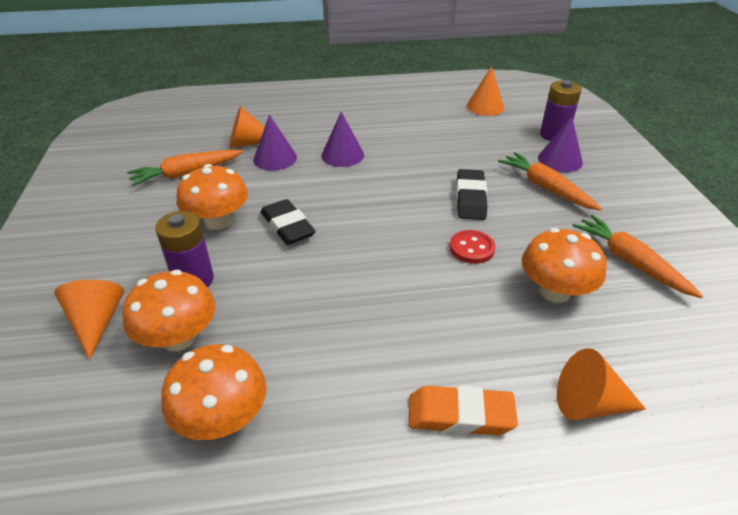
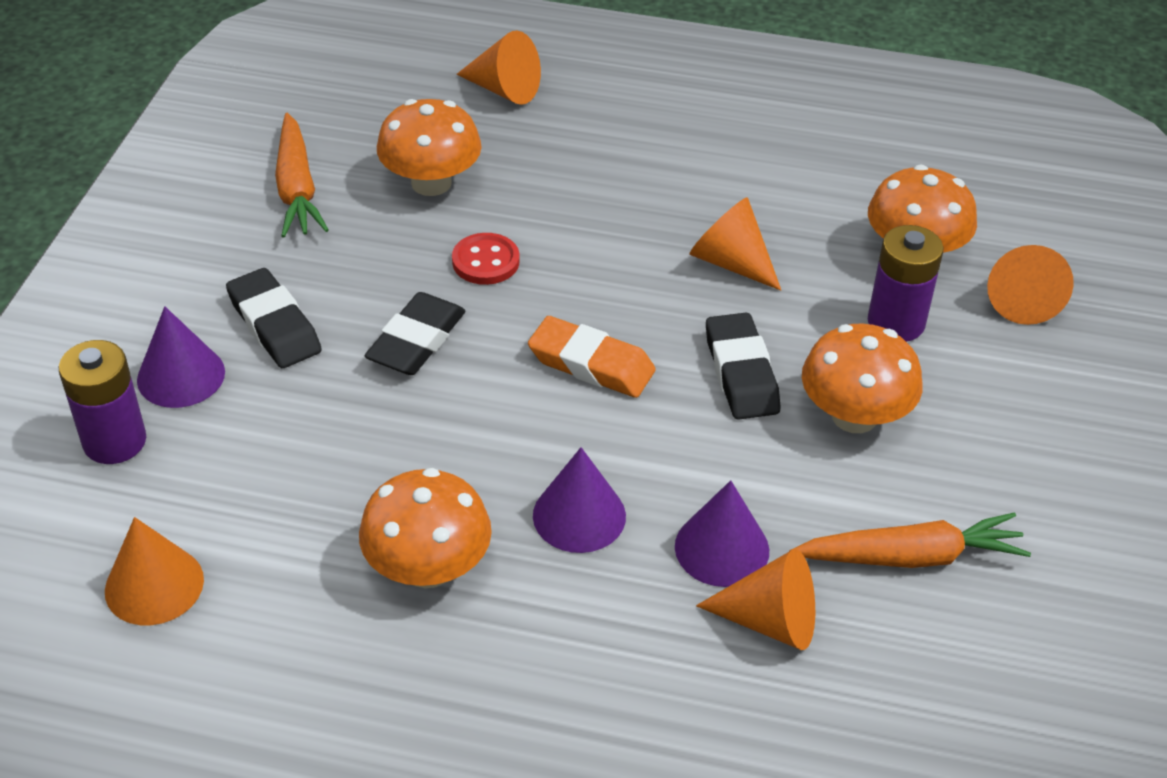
camera: 160 degrees left, 5 degrees up
orange mushroom [161,344,267,440] -> orange mushroom moved to [359,468,492,589]
orange eraser [408,385,518,435] -> orange eraser moved to [528,316,656,398]
orange carrot [498,152,602,211] -> black eraser [226,268,322,368]
none -> orange cone [689,197,781,291]

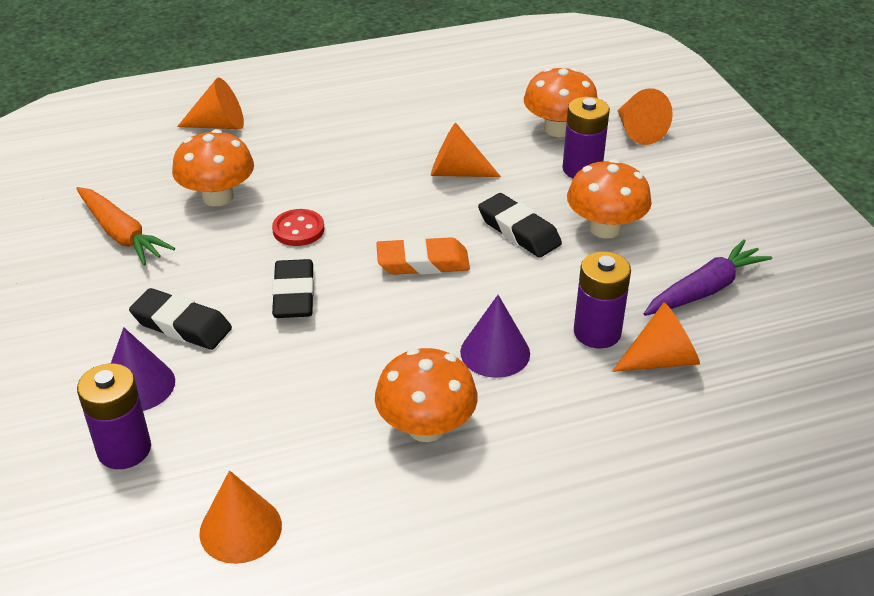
camera: 30 degrees left, 5 degrees down
purple cone [675,480,769,587] -> purple battery [574,251,631,348]
orange carrot [789,512,1031,568] -> purple carrot [644,239,772,316]

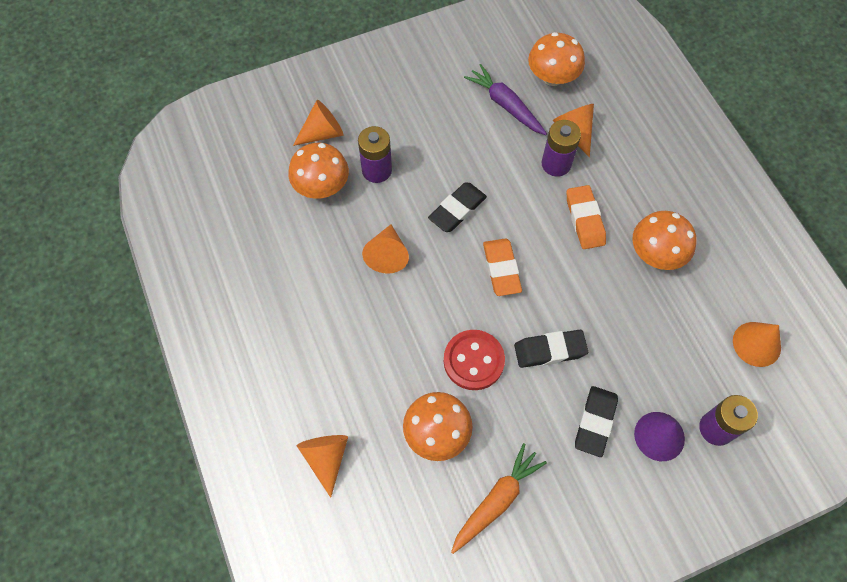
camera: 95 degrees left, 25 degrees up
red button [272,209,324,246] -> red button [444,330,505,390], size x1.51
purple cone [460,295,530,378] -> orange eraser [567,185,606,249]
orange mushroom [567,159,652,238] -> orange mushroom moved to [528,32,585,86]

